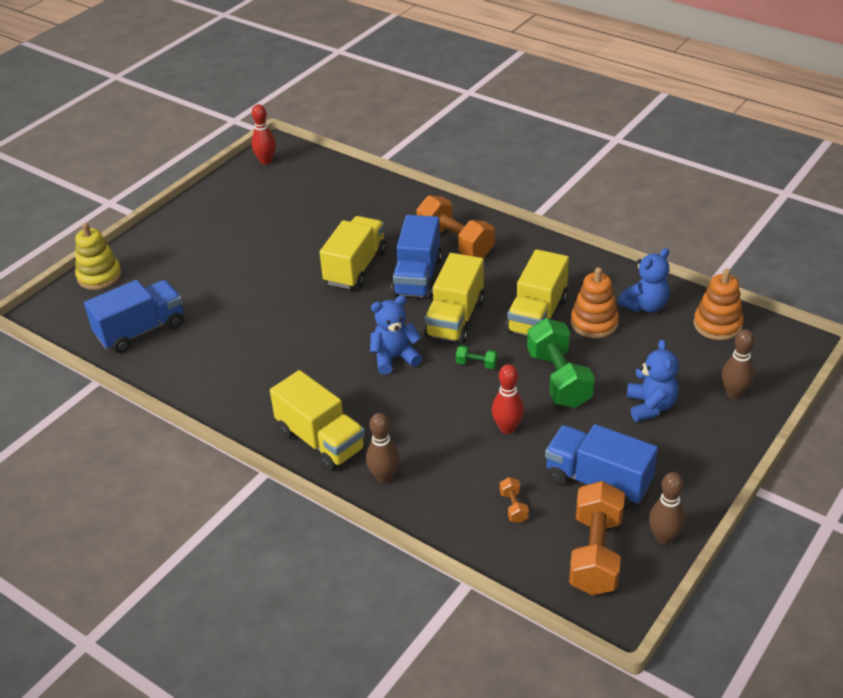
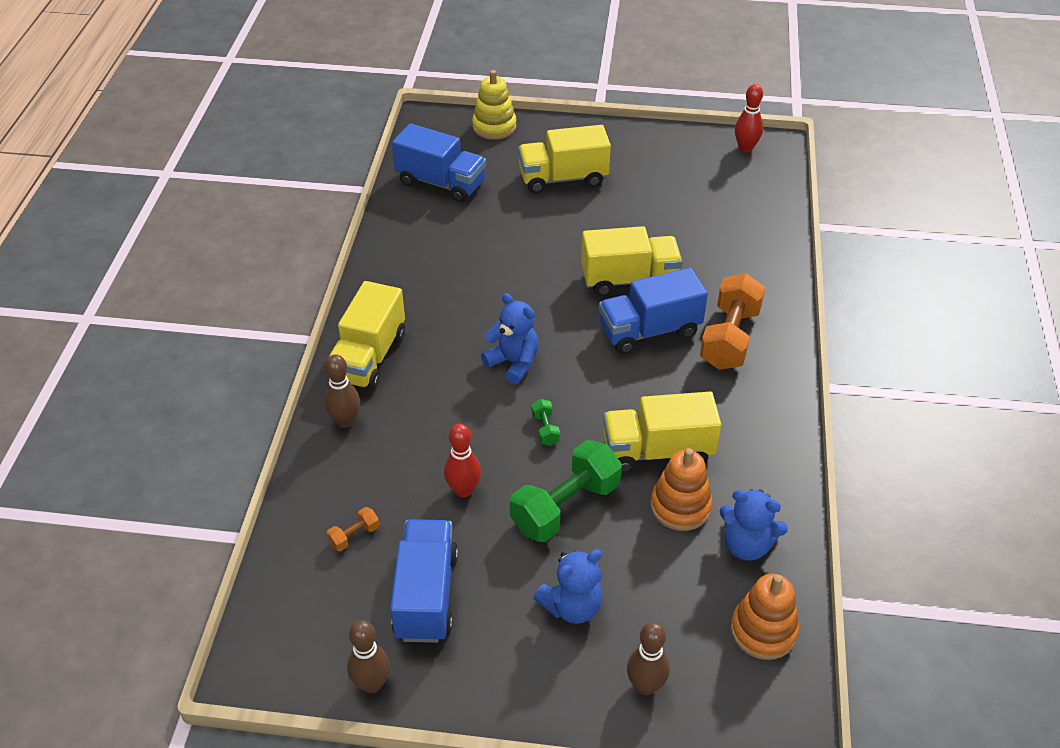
camera: 60 degrees right, 5 degrees up
yellow truck [424,253,484,344] -> yellow truck moved to [518,125,611,194]
orange dumbbell [569,481,625,595] -> none

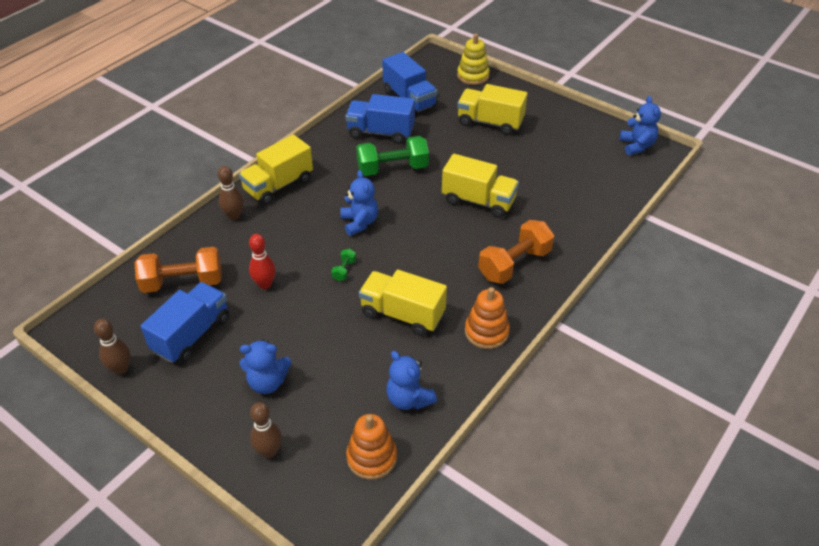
camera: 30 degrees right, 0 degrees up
orange dumbbell [326,507,379,551] -> orange dumbbell [135,247,222,293], size x2.31
green dumbbell [510,440,622,542] -> green dumbbell moved to [356,136,429,176]
blue truck [599,268,708,354] -> blue truck moved to [345,94,415,144]
orange stacking toy [651,448,712,531] -> orange stacking toy moved to [465,287,510,349]
red bowling pin [735,84,763,152] -> blue teddy bear [620,96,661,155]

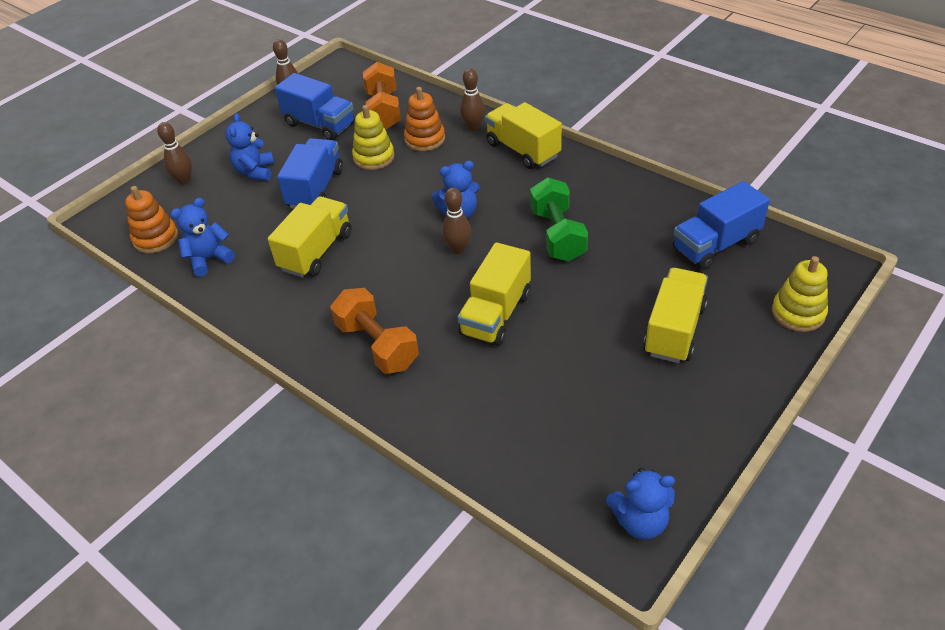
camera: 95 degrees right, 0 degrees up
red bowling pin [249,234,276,289] -> yellow stacking toy [352,105,395,170]
green dumbbell [331,248,356,281] -> none
blue truck [345,94,415,144] -> blue truck moved to [277,138,343,209]
orange stacking toy [465,287,510,349] -> orange stacking toy moved to [404,87,445,151]
none -> brown bowling pin [442,188,471,254]

